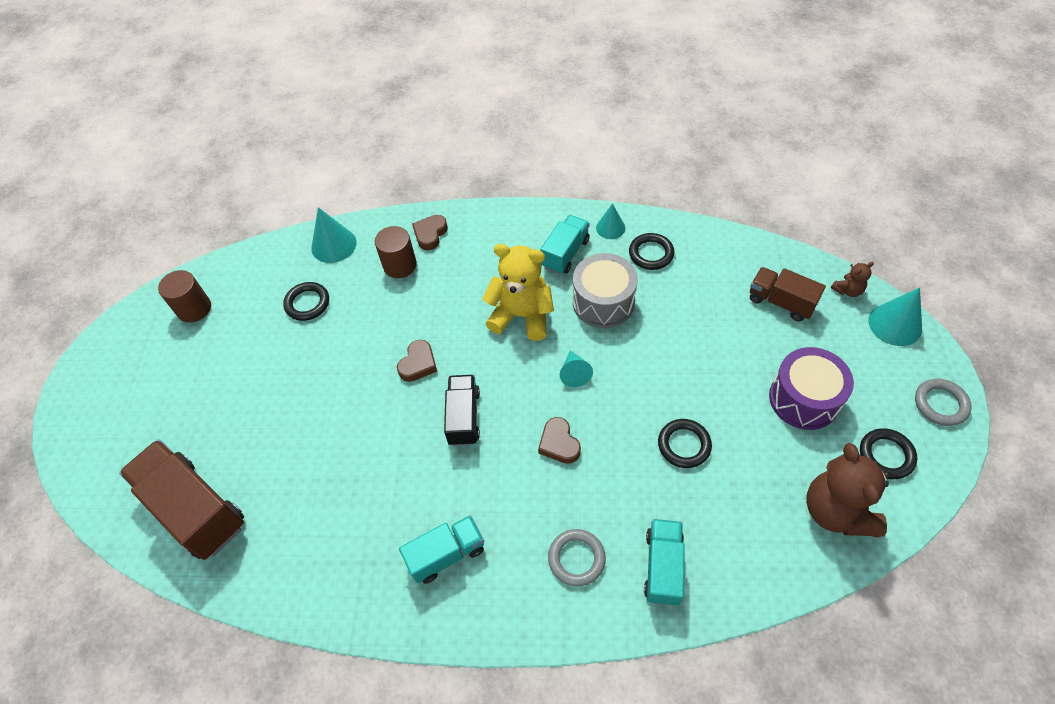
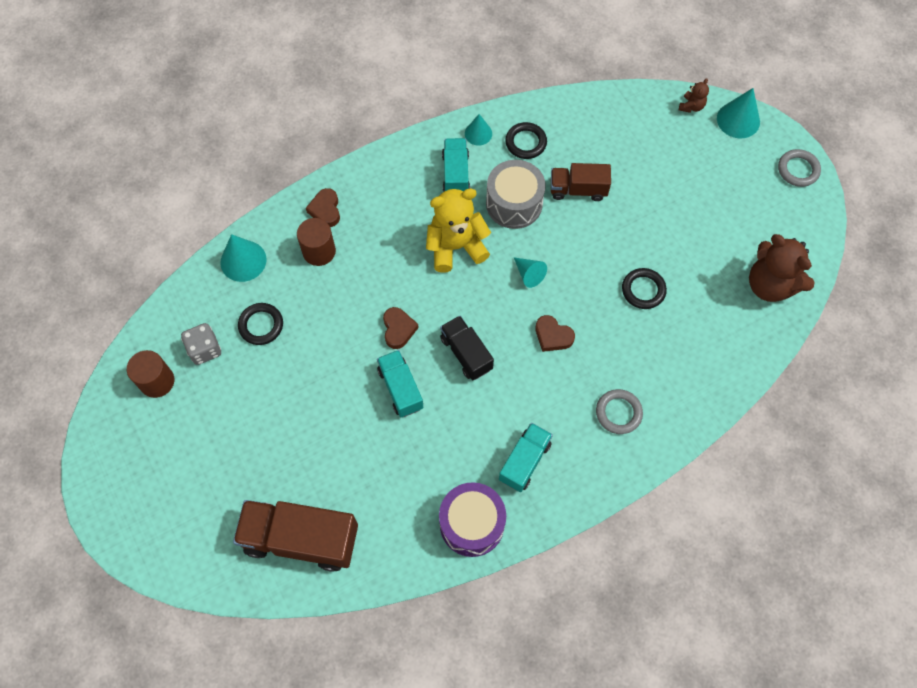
camera: 35 degrees left, 10 degrees up
turquoise truck [644,519,685,605] -> turquoise truck moved to [377,350,423,417]
brown truck [750,267,826,321] -> brown truck moved to [551,163,611,201]
purple drum [769,347,854,430] -> purple drum moved to [439,482,506,557]
black ring [860,428,917,479] -> none
none -> grey dice [181,323,221,365]

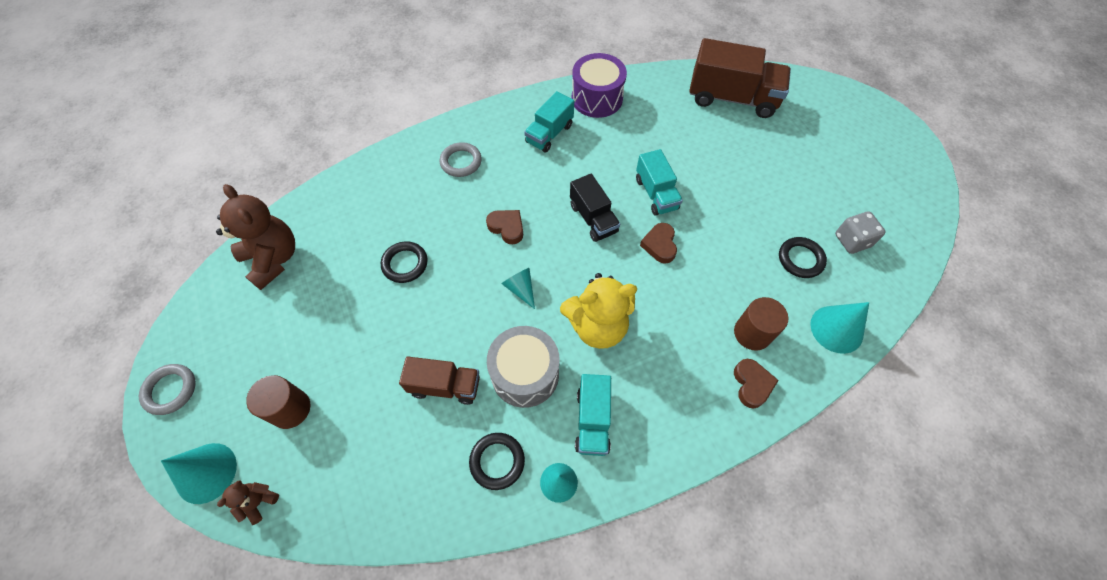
camera: 175 degrees left, 5 degrees down
brown cylinder [127,350,174,398] -> brown cylinder moved to [246,375,310,429]

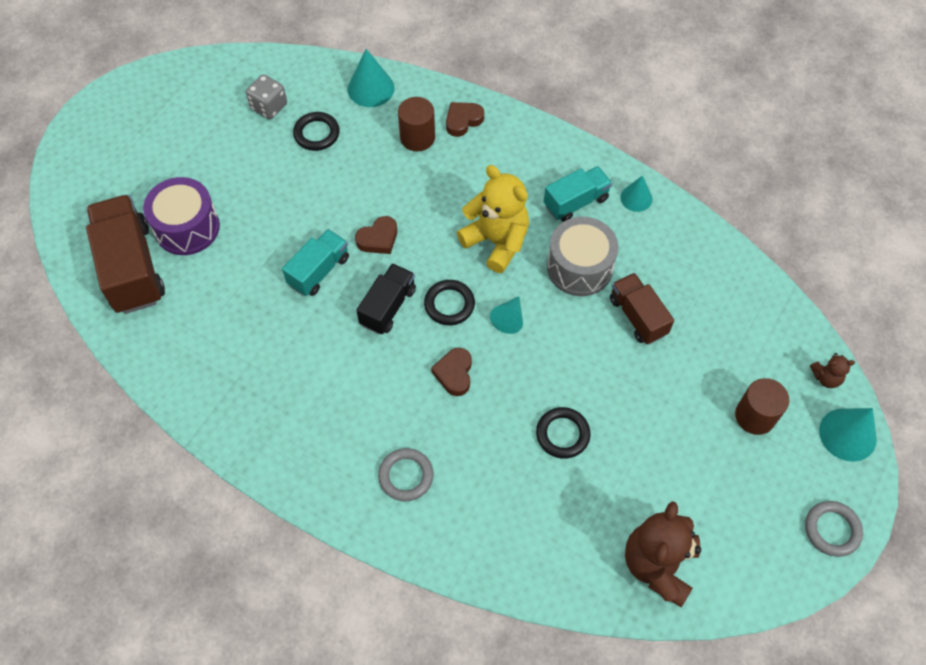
camera: 125 degrees left, 0 degrees up
black ring [469,433,525,490] -> black ring moved to [424,280,475,325]
turquoise truck [524,91,574,153] -> none
purple drum [572,53,627,118] -> purple drum moved to [143,177,220,255]

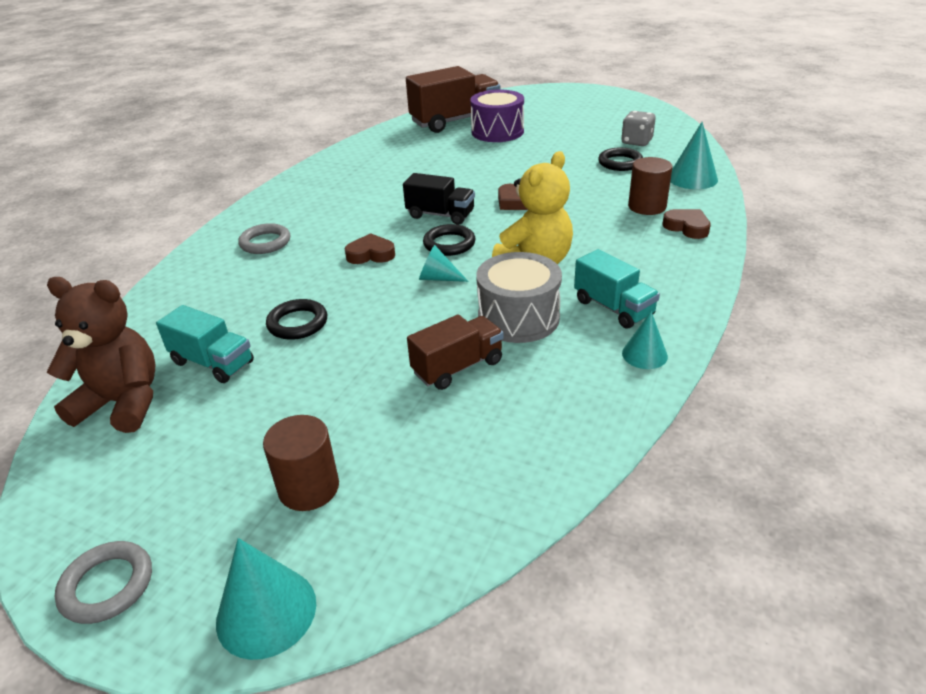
camera: 85 degrees right, 25 degrees down
turquoise truck [282,229,349,296] -> turquoise truck moved to [156,305,254,383]
brown teddy bear [810,353,855,388] -> none

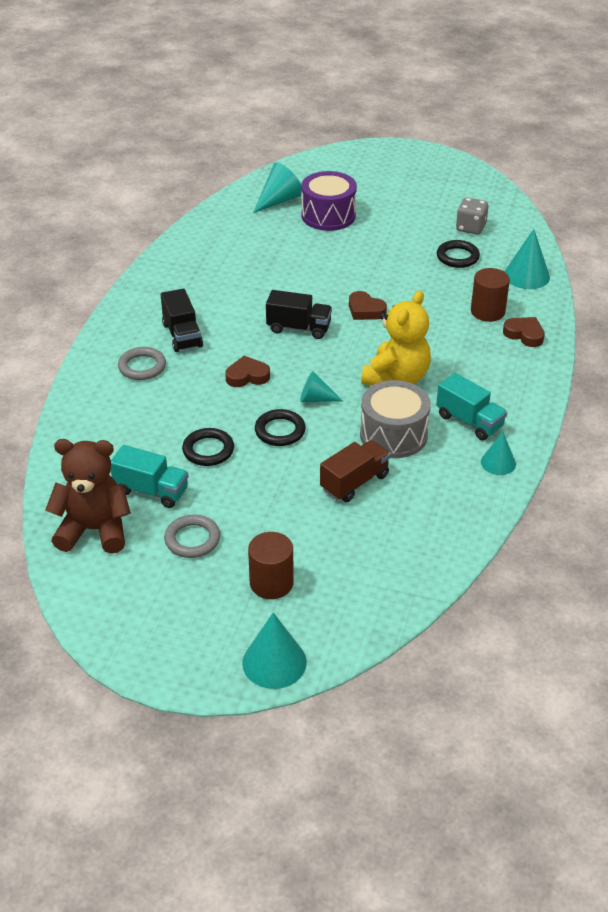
camera: 10 degrees left, 5 degrees up
grey ring [54,541,152,624] -> grey ring moved to [164,515,220,558]
brown truck [406,66,500,133] -> turquoise cone [253,162,302,213]
black ring [423,224,476,256] -> black ring moved to [255,409,306,446]
none -> black truck [161,288,203,352]

